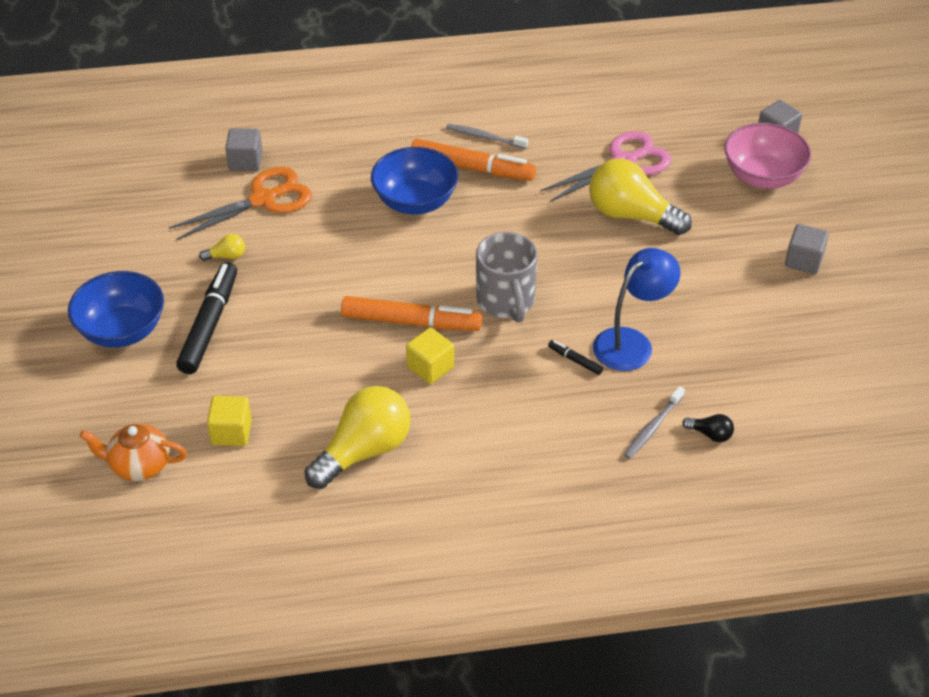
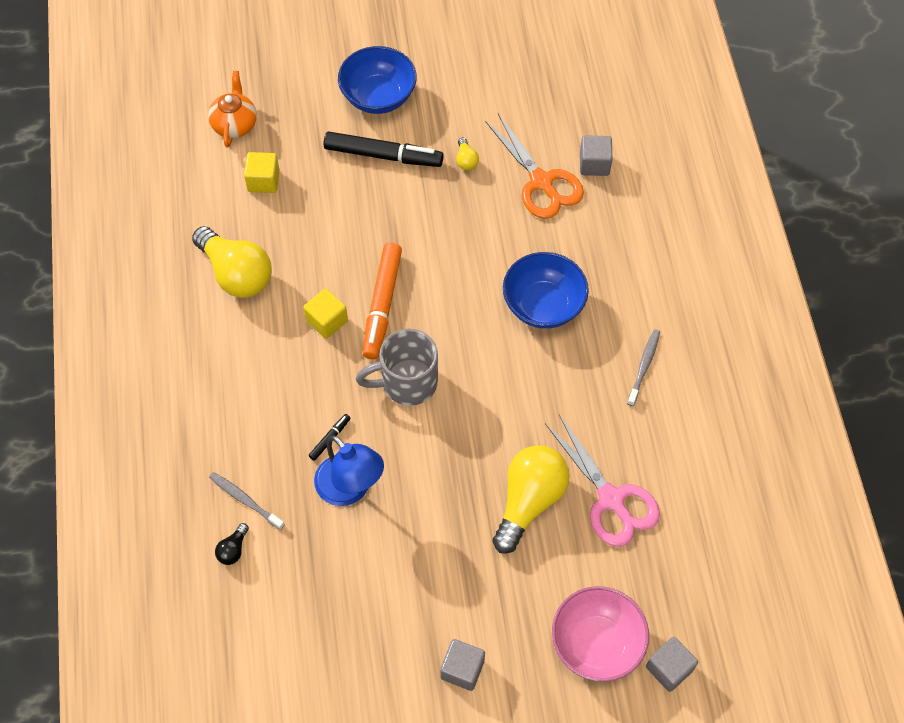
camera: 90 degrees right, 15 degrees up
orange marker [411,139,536,181] -> none

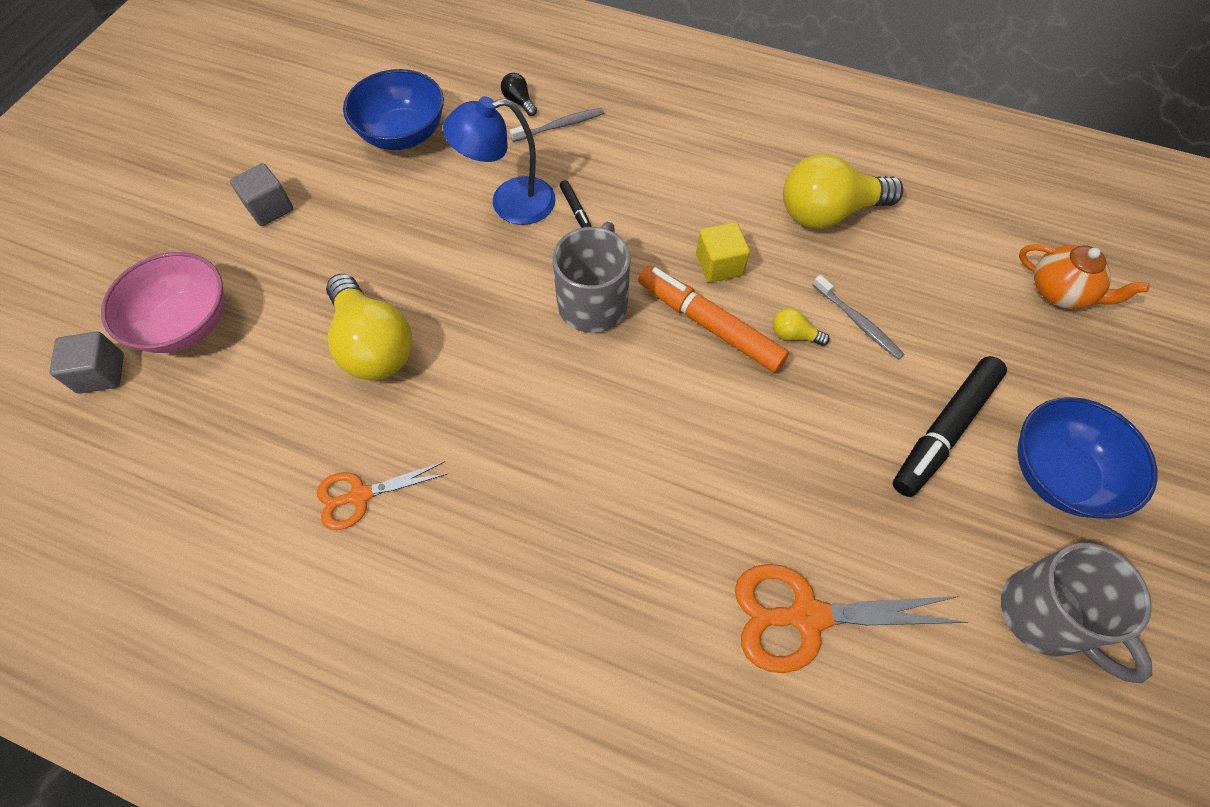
camera: 120 degrees right, 0 degrees up
yellow cube [244,152,280,193] -> none
yellow light bulb [456,138,479,171] -> yellow light bulb moved to [773,308,830,346]
blue bowl [503,252,589,329] -> blue bowl moved to [343,69,444,150]
pink scissors [545,415,660,547] -> none
grey cube [580,135,613,176] -> none
grey toothbrush [627,329,660,406] -> grey toothbrush moved to [813,275,904,360]
none -> orange scissors [317,461,447,530]
none -> grey mug [1001,543,1152,683]

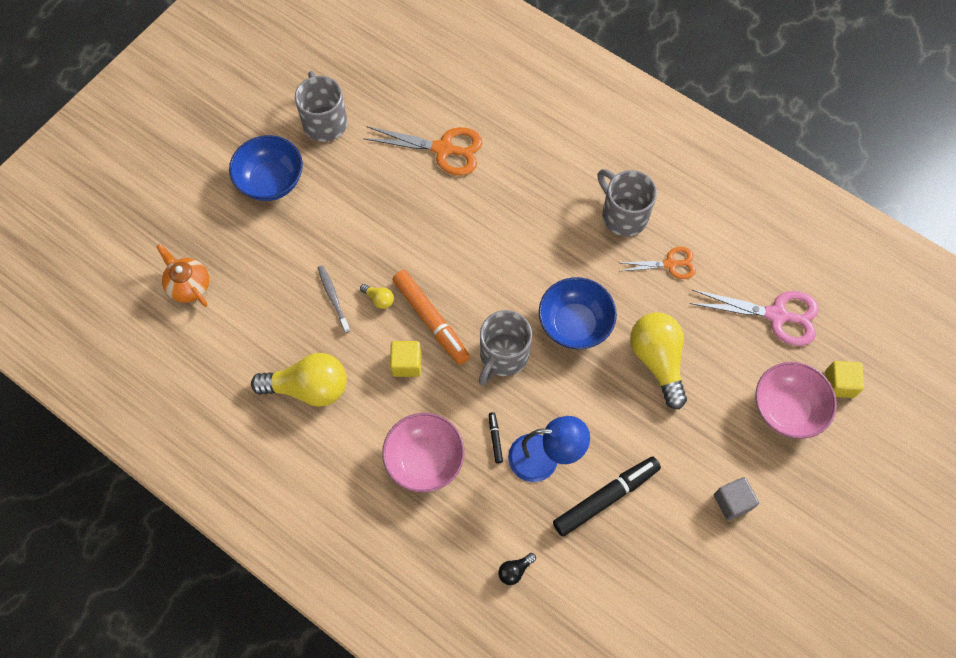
camera: 165 degrees left, 5 degrees up
grey cube [49,331,124,394] -> yellow cube [825,361,864,398]
blue bowl [343,69,444,150] -> blue bowl moved to [539,277,617,349]
black light bulb [501,73,537,116] -> black light bulb turned 75 degrees clockwise [498,553,536,585]
grey toothbrush [510,108,604,142] -> none
black marker [893,356,1007,497] -> black marker moved to [553,457,661,537]
none -> pink bowl [382,413,465,493]
none -> grey mug [597,169,657,236]
none -> pink scissors [690,290,819,346]

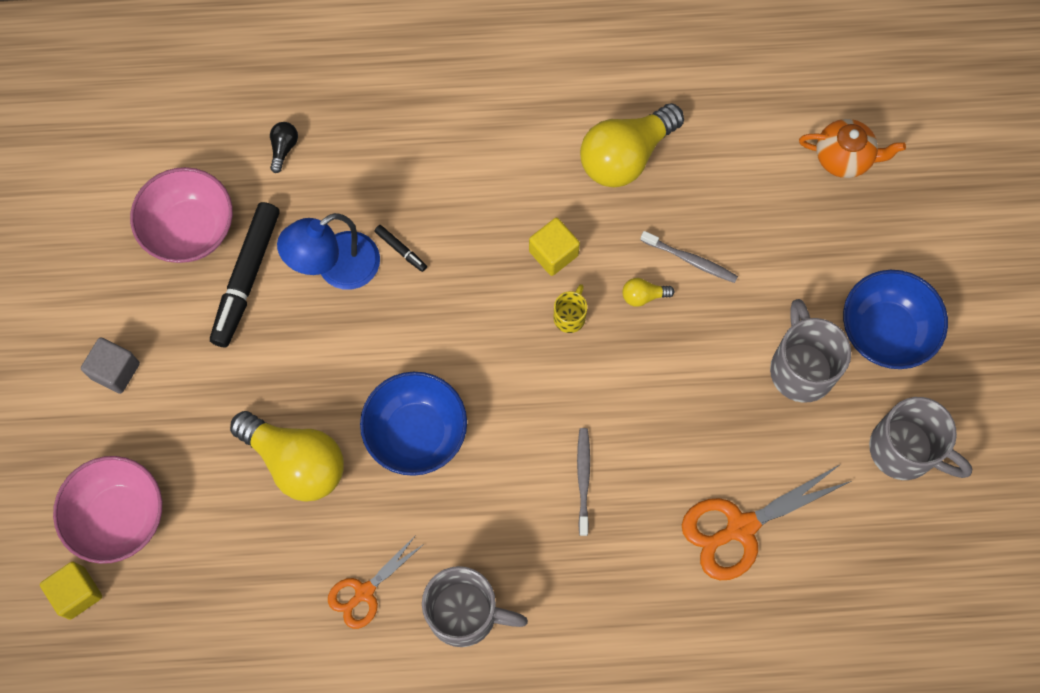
camera: 140 degrees right, 5 degrees up
pink bowl [382,413,465,493] -> pink bowl moved to [130,167,233,263]
orange marker [392,270,470,365] -> yellow mug [553,284,587,333]
grey mug [479,310,532,385] -> grey mug moved to [770,299,851,403]
pink scissors [690,290,819,346] -> none
none -> grey toothbrush [577,428,590,536]

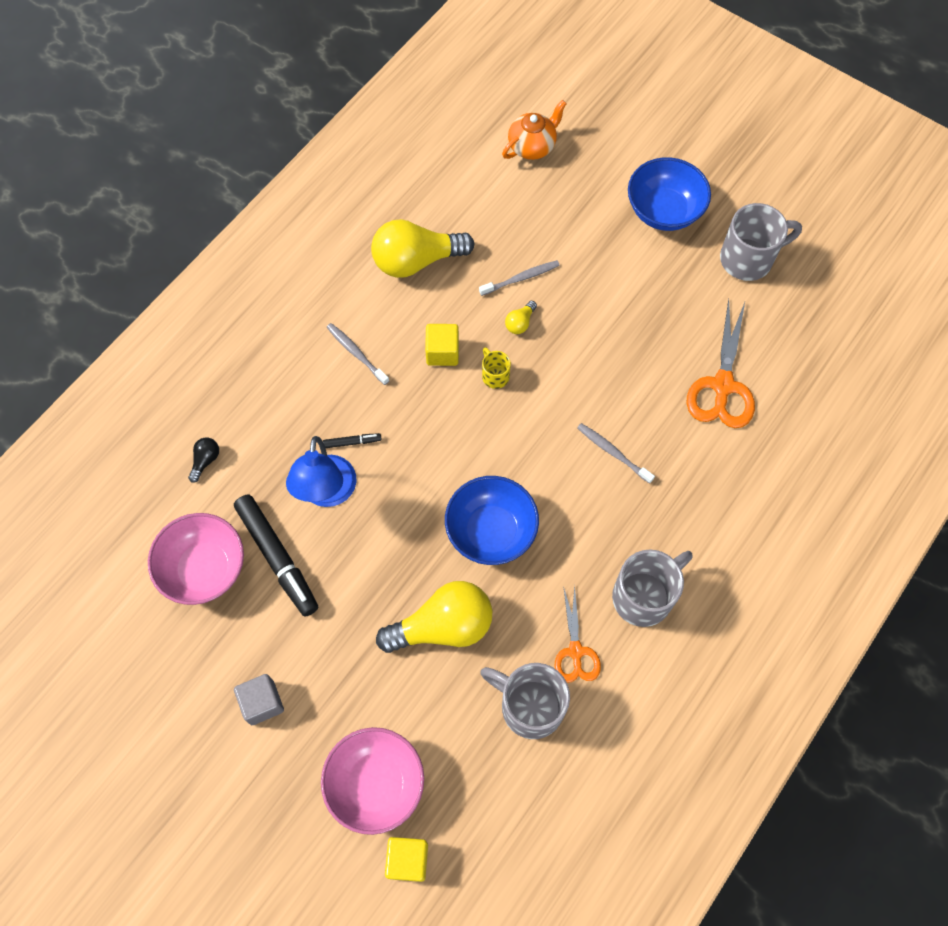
camera: 50 degrees left, 5 degrees down
black light bulb [270,122,298,173] -> black light bulb turned 60 degrees clockwise [188,438,219,483]
yellow light bulb [580,103,684,187] -> yellow light bulb turned 75 degrees clockwise [371,219,475,278]
grey mug [770,299,851,403] -> grey mug moved to [480,663,570,739]
none -> grey toothbrush [327,323,389,385]

